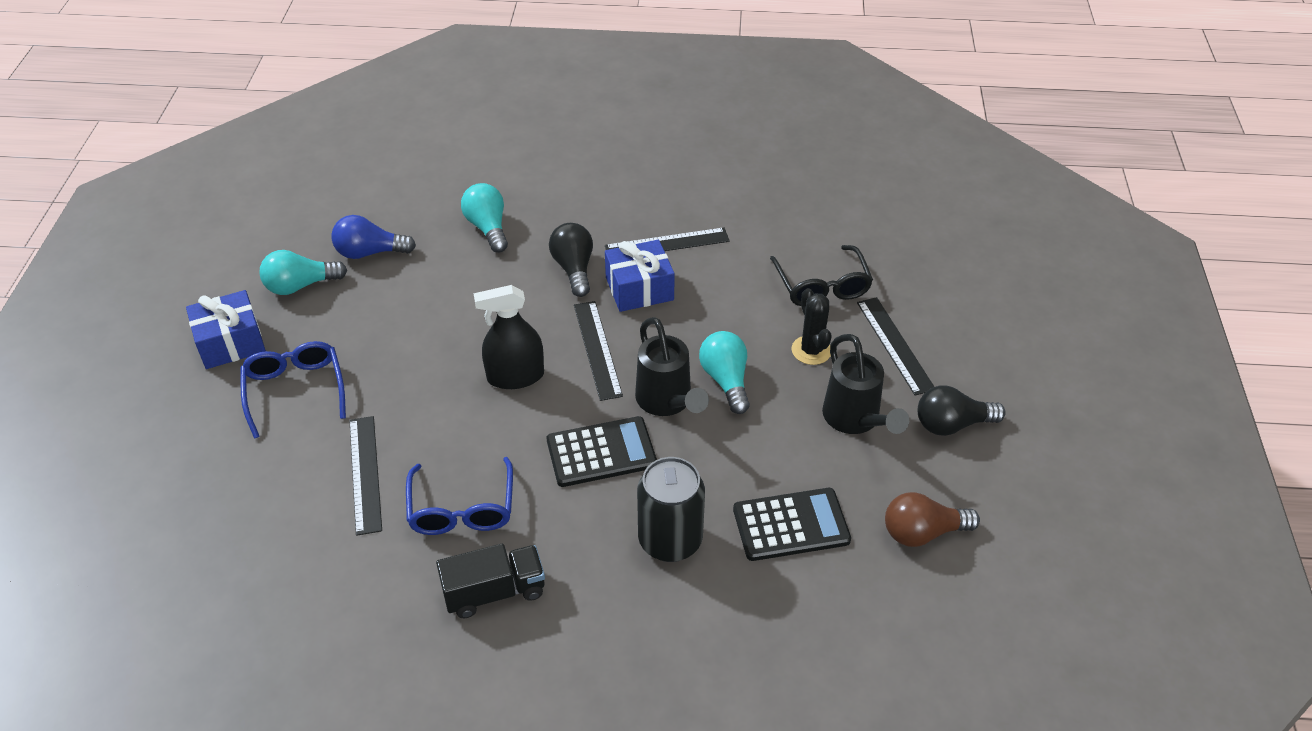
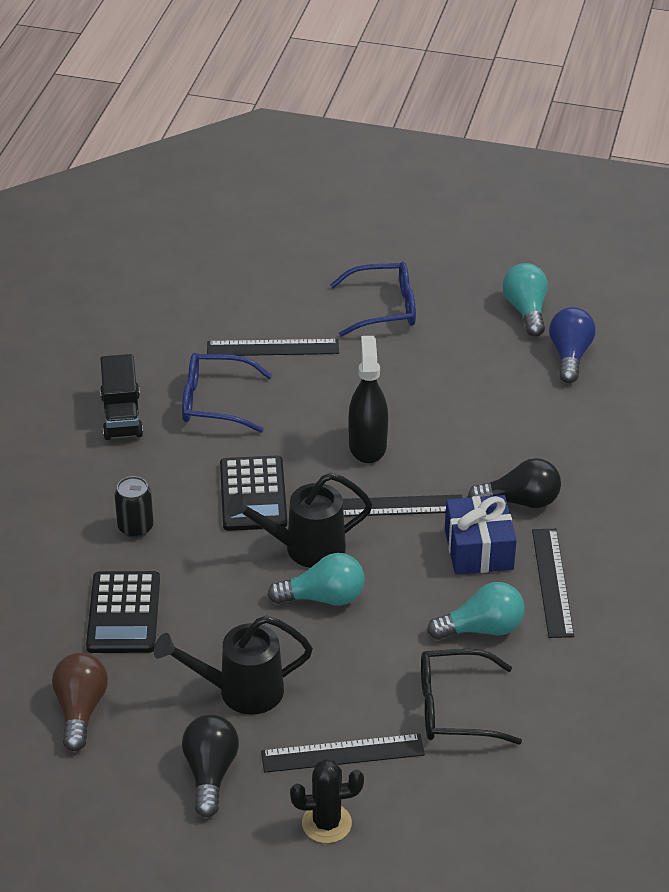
camera: 100 degrees right, 5 degrees down
blue gift [186,290,266,369] -> none
turquoise light bulb [461,183,508,252] -> turquoise light bulb moved to [427,582,525,640]
black can [637,457,705,562] -> black can [115,476,154,538], size x0.59
black cactus [792,288,831,365] -> black cactus moved to [290,759,364,843]

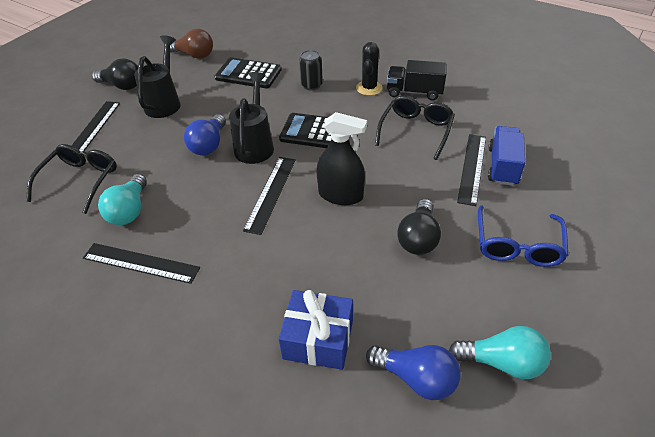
camera: 110 degrees right, 5 degrees up
blue glasses [182,353,272,433] -> black glasses [375,95,455,160]
turquoise light bulb [268,553,365,605] -> blue light bulb [184,114,226,155]
black cactus [290,759,364,843] -> black cactus moved to [356,42,383,96]
blue gift [445,495,517,574] -> blue gift moved to [279,290,353,370]
black light bulb [468,458,561,508] -> black light bulb moved to [397,199,441,255]
none -> blue truck [488,126,525,186]

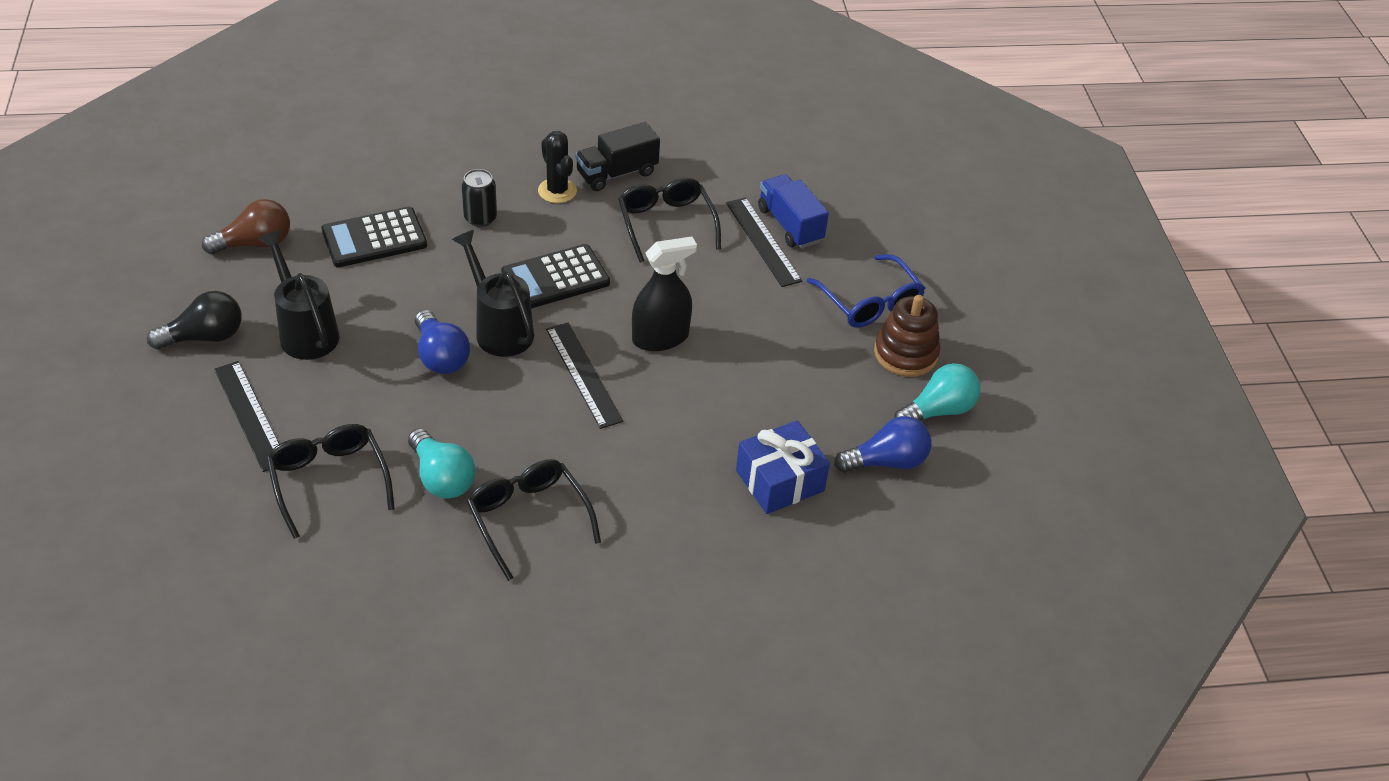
camera: 45 degrees left, 0 degrees up
black ruler [83,243,200,284] -> black glasses [467,459,601,581]
black light bulb [397,199,441,255] -> none
none -> brown stacking toy [874,295,940,377]

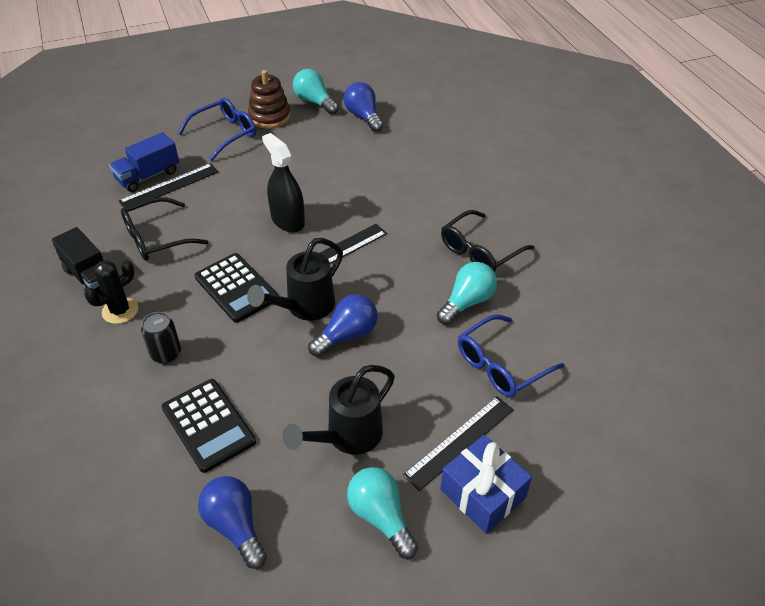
camera: 100 degrees left, 0 degrees up
black light bulb [147,291,242,350] -> turquoise light bulb [347,467,418,559]
brown light bulb [202,199,290,254] -> blue light bulb [198,476,267,569]
black glasses [266,424,395,539] -> blue glasses [458,314,565,397]
blue gift [736,420,830,514] -> blue gift moved to [440,435,532,533]

